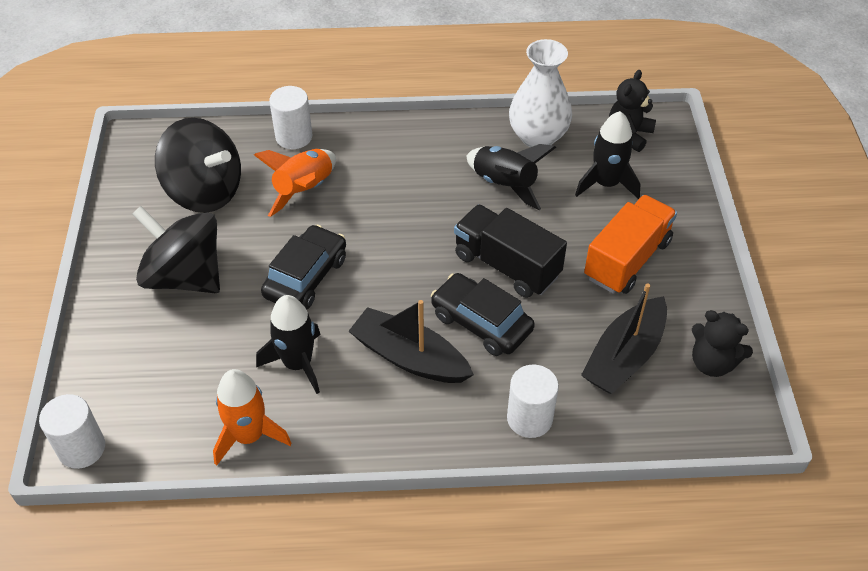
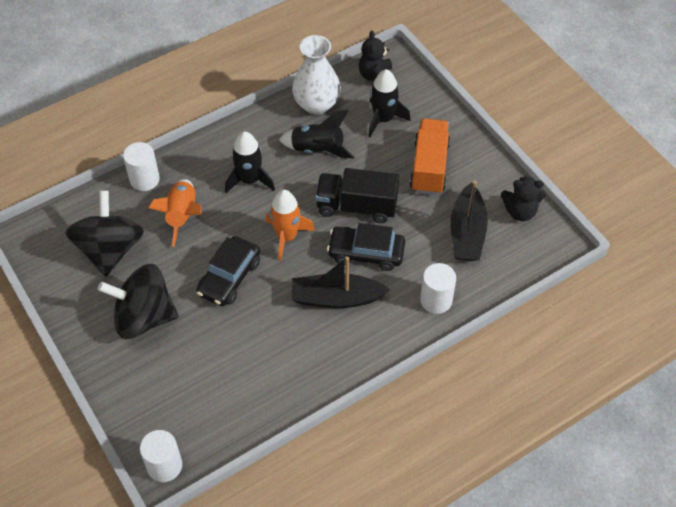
camera: 30 degrees left, 5 degrees up
black spinning top [155,118,241,213] -> black spinning top turned 90 degrees counterclockwise [65,191,144,277]
orange rocket [213,369,291,466] -> orange rocket moved to [266,190,315,261]
black rocket [256,295,321,394] -> black rocket moved to [225,131,275,193]
black car [261,224,346,309] -> black car turned 150 degrees counterclockwise [196,236,260,306]

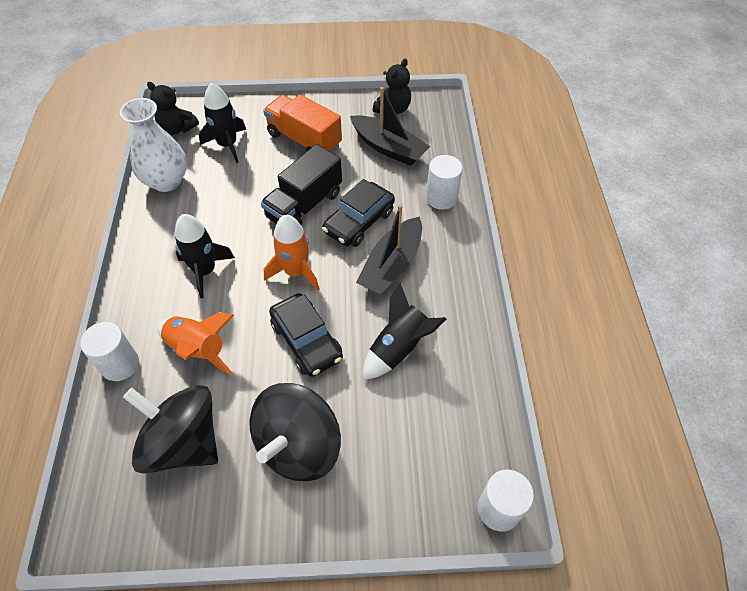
camera: 60 degrees left, 0 degrees up
black rocket [279,110,354,158] -> black rocket moved to [363,283,446,380]

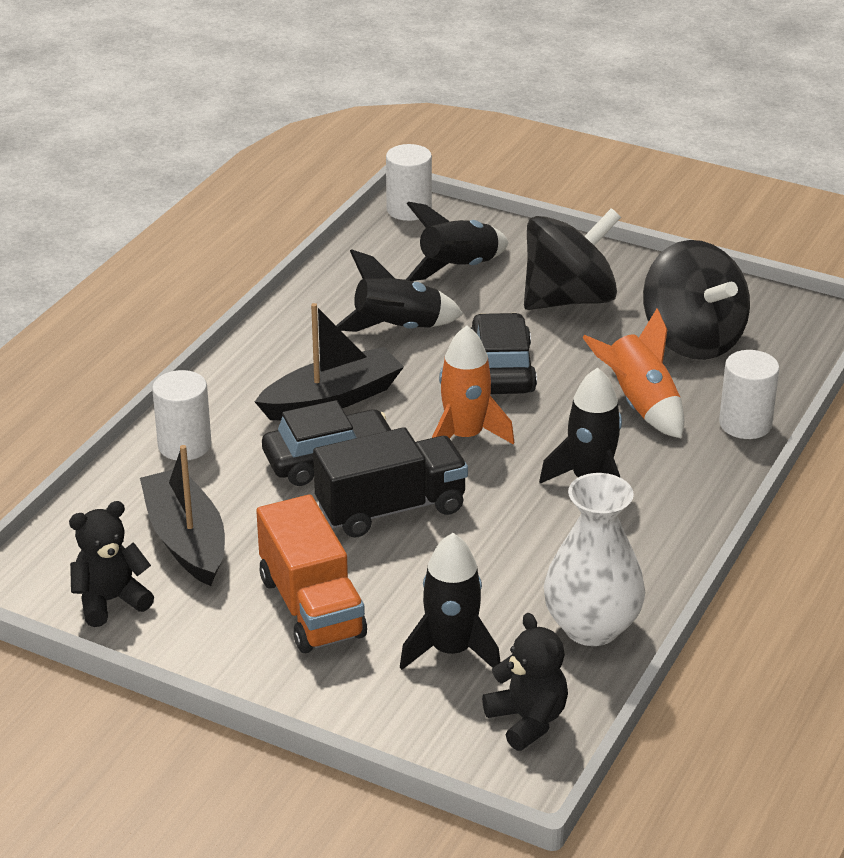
camera: 150 degrees left, 20 degrees down
none -> black rocket [406,202,508,281]

